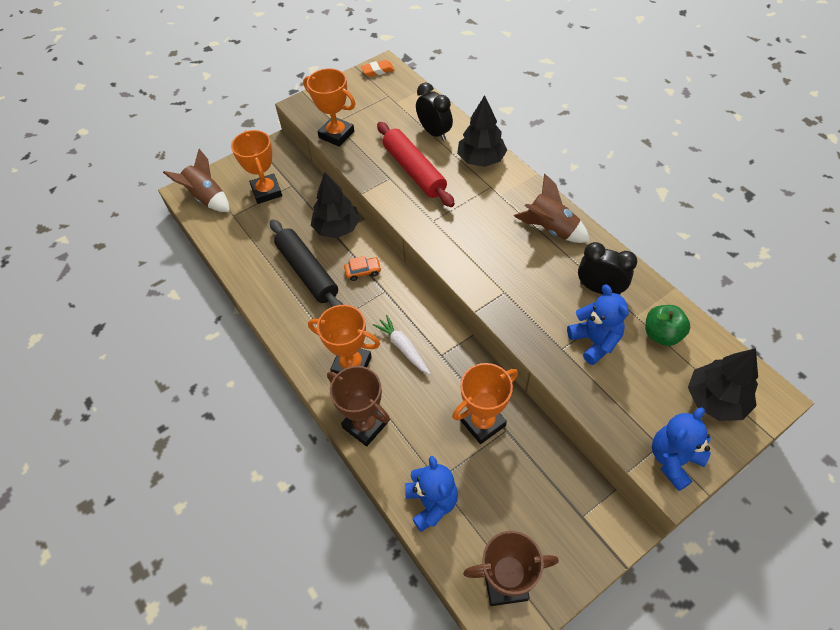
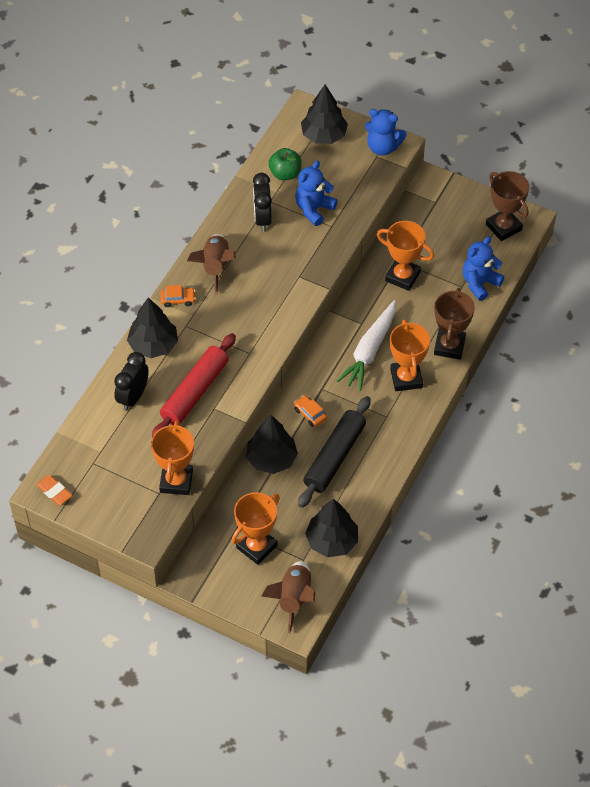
camera: 120 degrees left, 0 degrees up
white carrot [373,315,431,375] -> white carrot [337,300,396,391], size x1.57
none -> orange car [160,285,196,307]
none -> black tree [305,499,358,557]

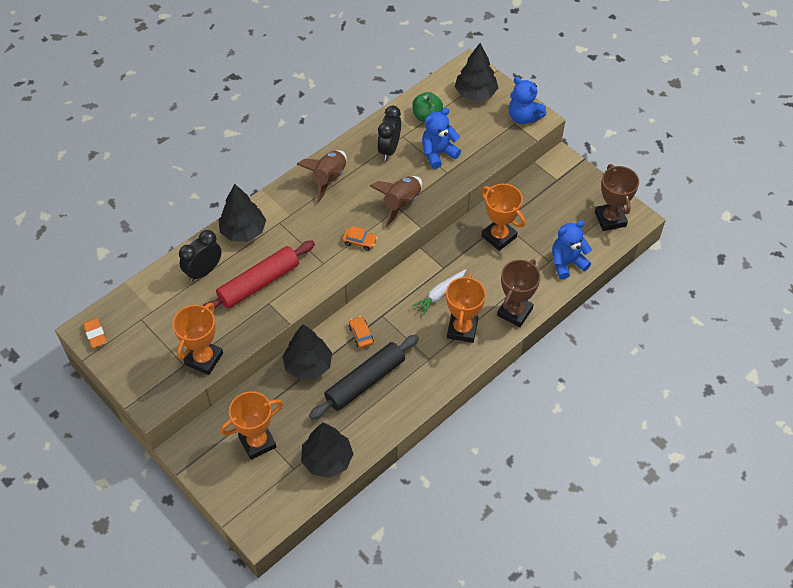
camera: 20 degrees right, 0 degrees up
orange car [160,285,196,307] -> orange car moved to [342,226,377,251]
brown rocket [261,561,315,633] -> brown rocket moved to [370,176,422,227]
white carrot [337,300,396,391] -> white carrot [412,269,466,316], size x0.64

